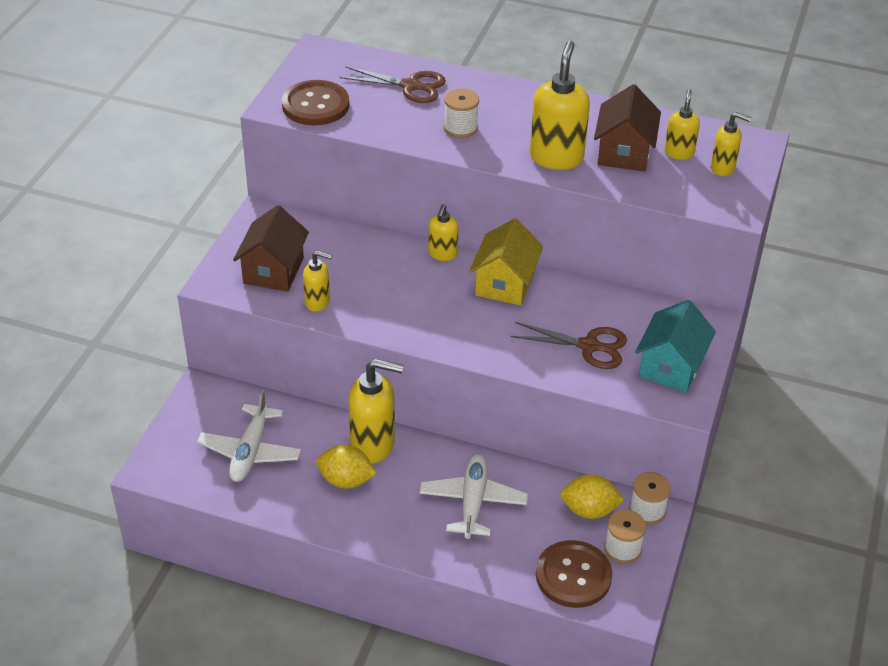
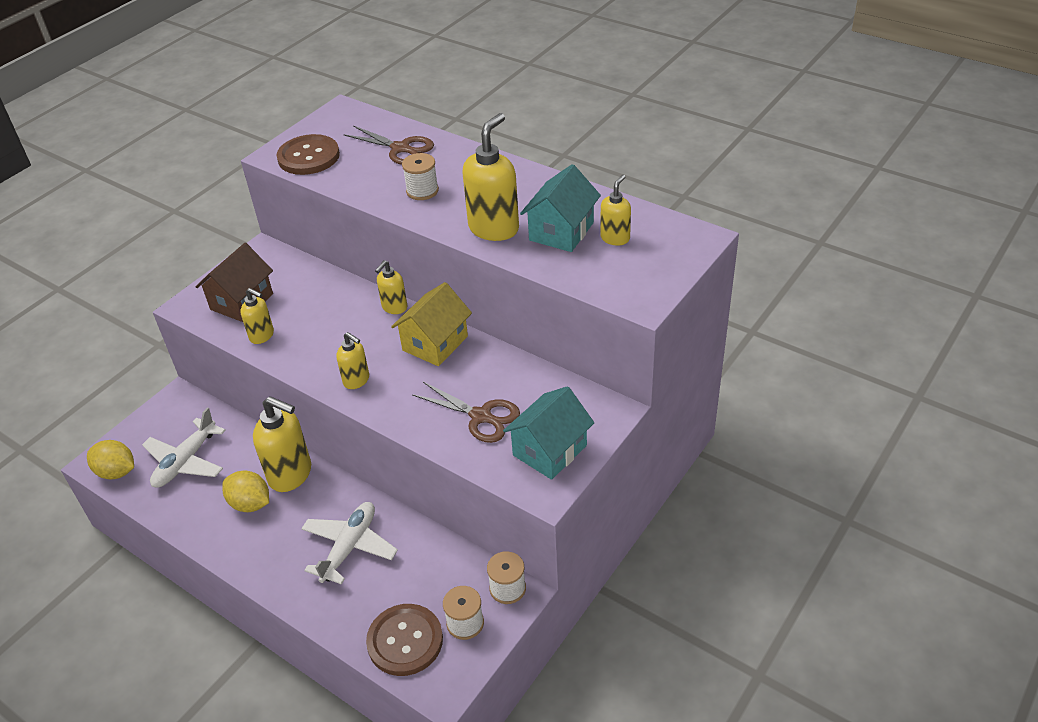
camera: 20 degrees right, 0 degrees up
yellow lemon [560,474,624,519] -> yellow lemon moved to [87,440,134,479]
brown house [594,84,661,171] -> turquoise house [520,164,601,252]
yellow soap dispenser [711,112,751,176] -> yellow soap dispenser moved to [336,332,369,389]

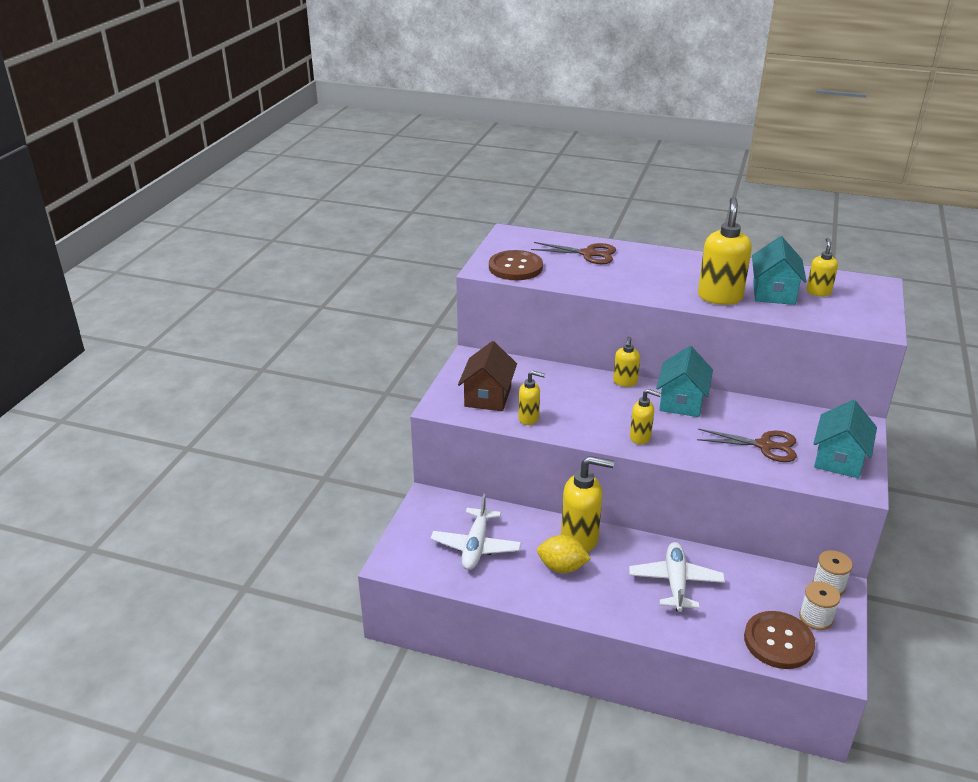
camera: 20 degrees left, 10 degrees down
yellow lemon [87,440,134,479] -> none
yellow house [391,282,472,366] -> turquoise house [656,346,713,417]
white spool [402,153,439,200] -> none

